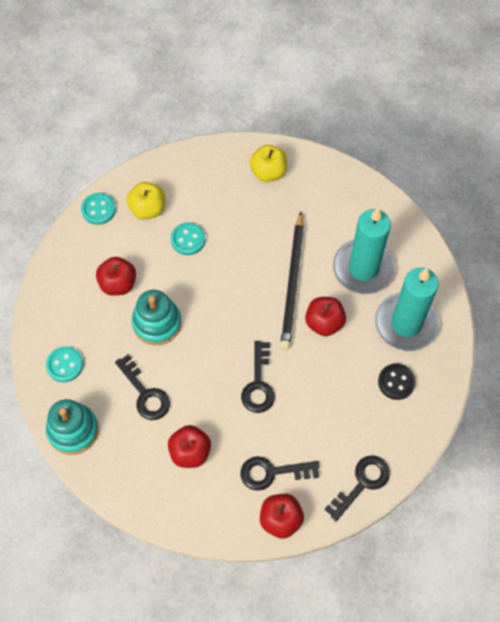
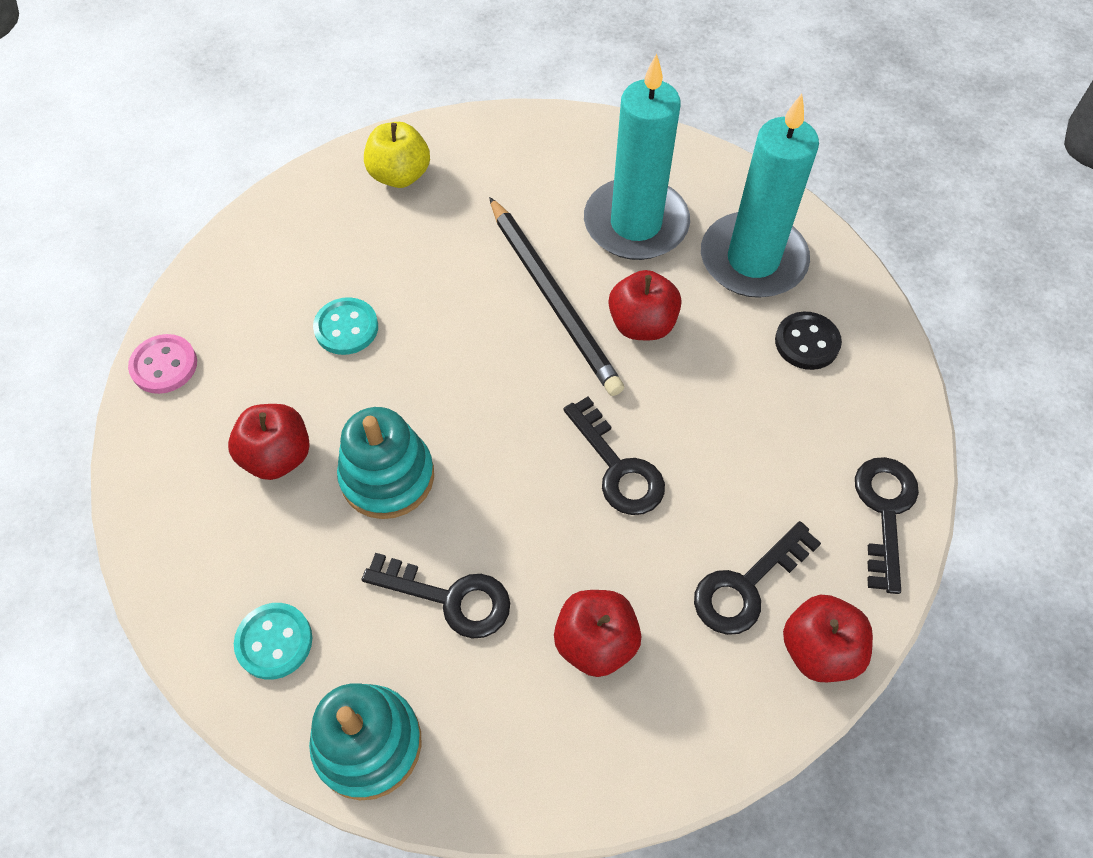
camera: 35 degrees left, 5 degrees down
turquoise button [81,193,116,225] -> pink button [128,334,197,394]
yellow apple [127,182,165,220] -> none

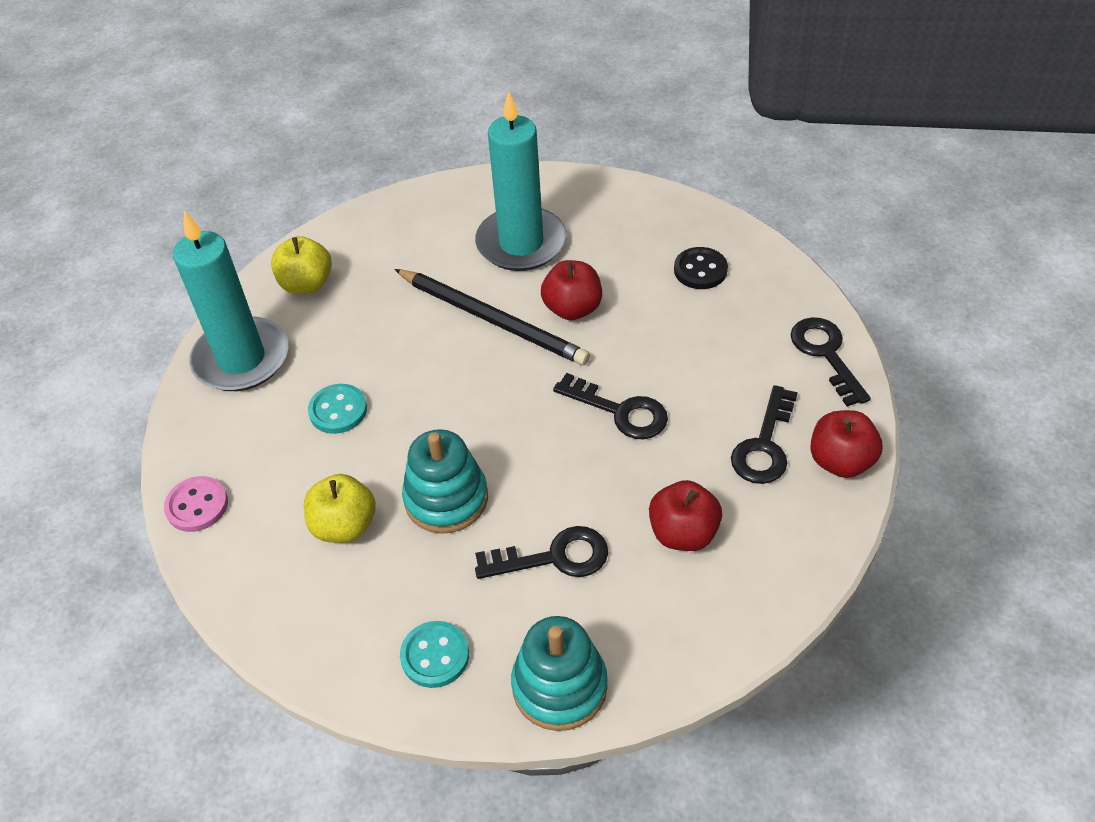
camera: 25 degrees left, 10 degrees down
red apple [228,404,310,480] -> yellow apple [304,474,376,543]
turquoise candle [701,94,819,298] -> turquoise candle moved to [173,211,288,391]

